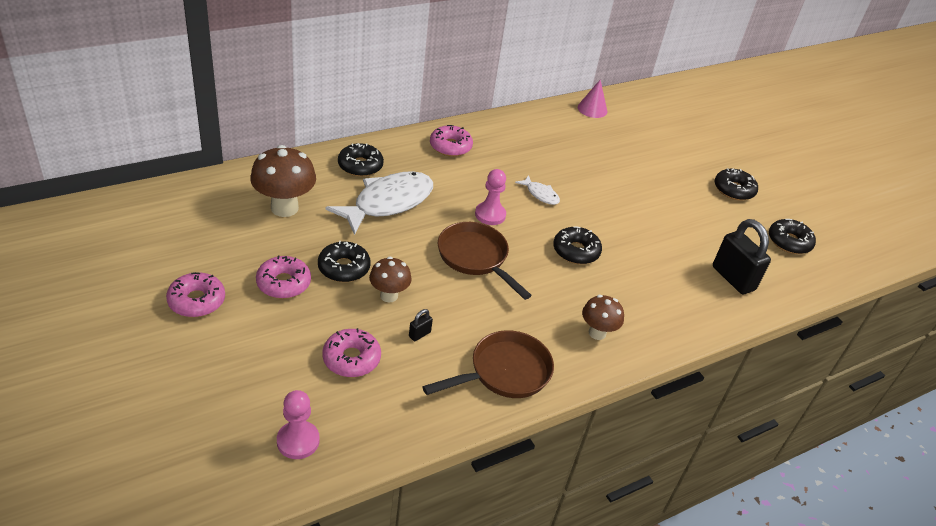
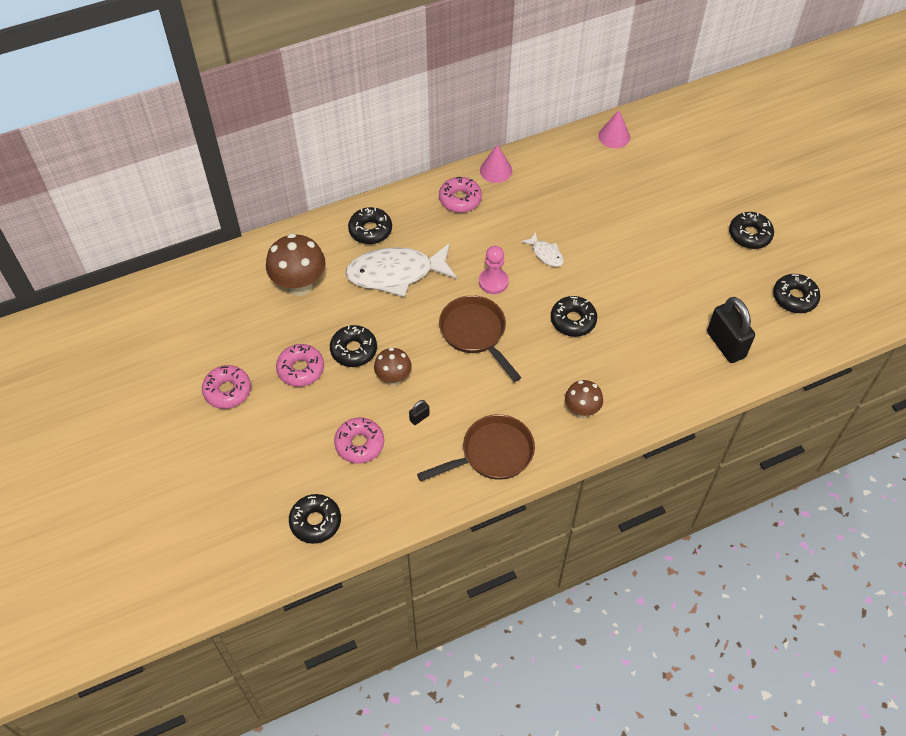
camera: 10 degrees right, 15 degrees up
pink pawn [277,390,320,459] -> black donut [289,494,341,544]
white fish [325,171,433,235] -> white fish turned 150 degrees counterclockwise [345,243,457,297]
none -> pink cone [480,144,512,183]

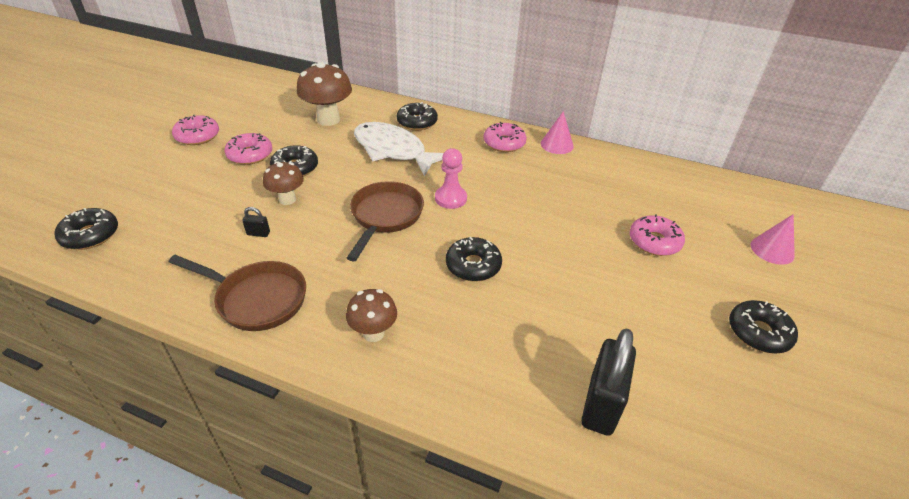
camera: 45 degrees right, 15 degrees down
pink donut [334,418,384,464] -> pink donut moved to [630,214,685,256]
white fish [521,232,564,267] -> none
pink cone [598,110,630,148] -> pink cone moved to [751,214,795,265]
black donut [773,274,820,313] -> none

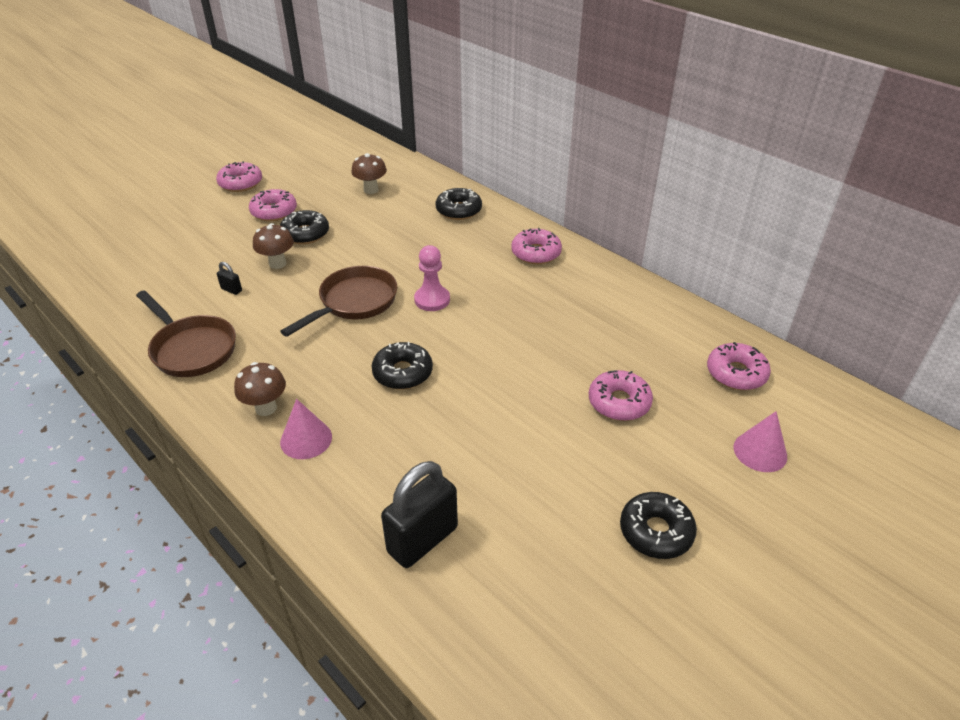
camera: 25 degrees right, 0 degrees up
black donut [55,208,118,250] -> none
brown mushroom [297,62,352,126] -> brown mushroom [351,153,387,194], size x0.60
white fish [354,122,444,176] -> none
pink cone [541,111,574,154] -> pink cone moved to [280,399,332,459]
none -> pink donut [707,342,771,390]

